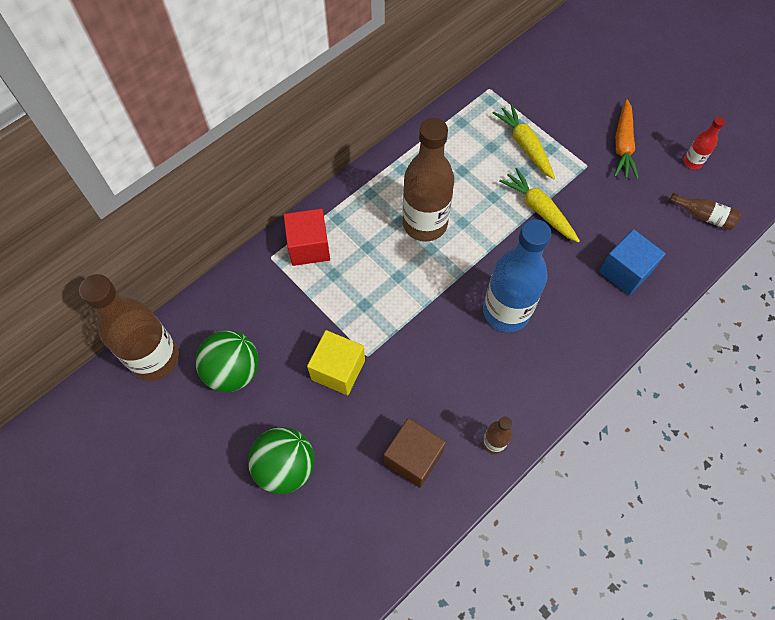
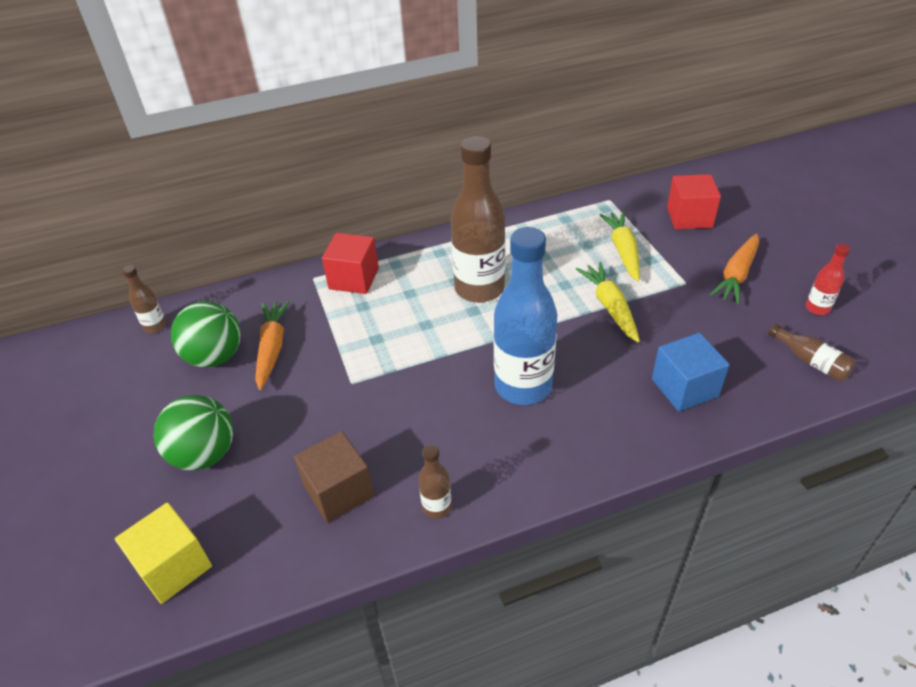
camera: 25 degrees right, 20 degrees down
brown bottle [79,274,179,381] -> brown bottle [122,265,167,333], size x0.45
yellow cube [307,330,365,395] -> yellow cube moved to [115,502,212,604]
none -> orange carrot [255,301,290,390]
none -> red cube [667,174,721,229]

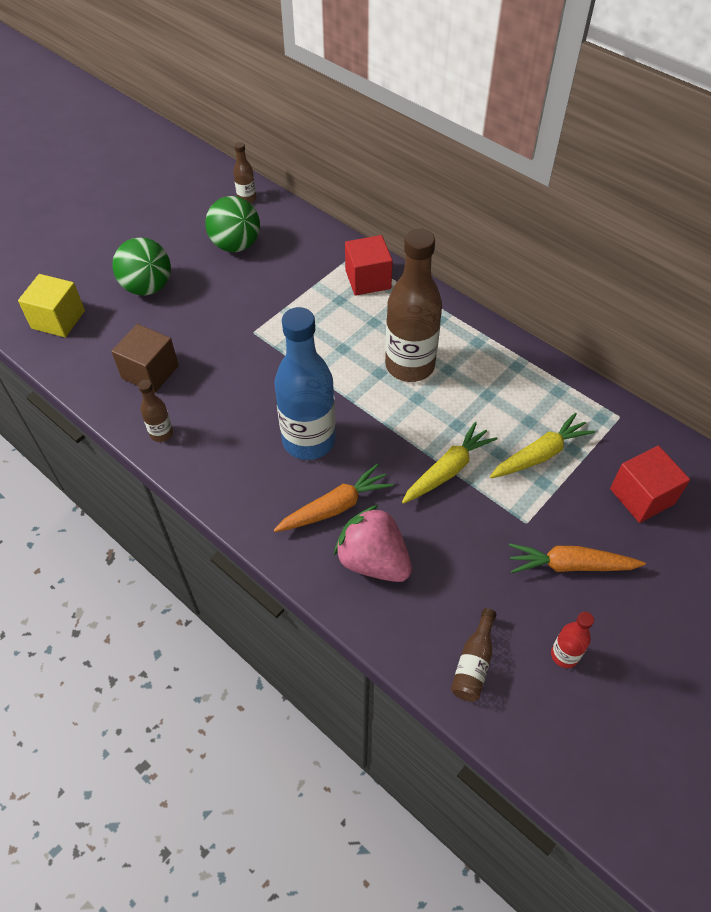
camera: 60 degrees right, 10 degrees up
orange carrot [255,301,290,390] -> orange carrot moved to [274,464,393,532]
blue cube [652,333,729,412] -> pink strawberry [334,505,412,582]

